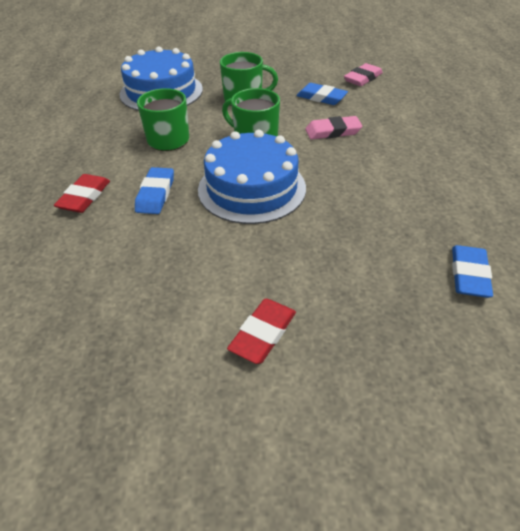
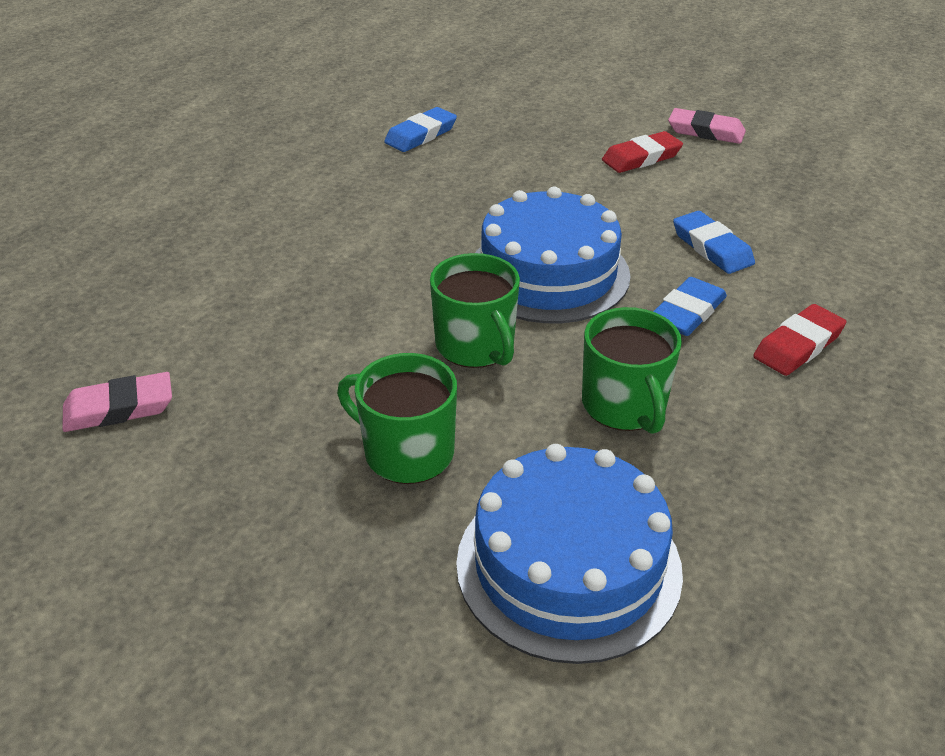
camera: 150 degrees left, 5 degrees down
blue eraser [297,83,348,105] -> blue eraser moved to [673,211,755,274]
pink eraser [305,116,362,139] -> pink eraser moved to [668,108,746,144]

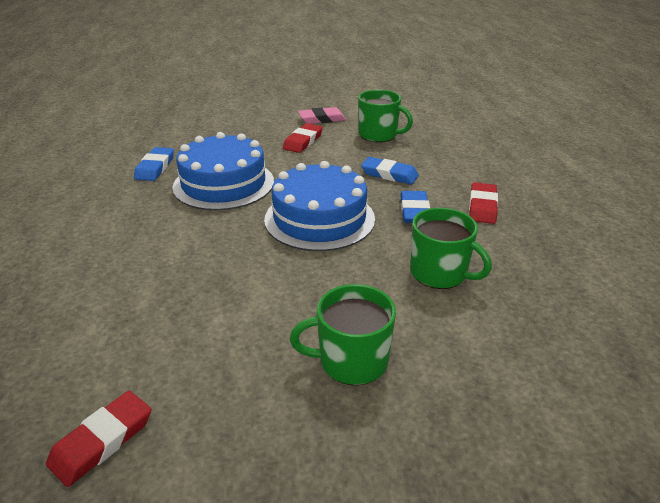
camera: 35 degrees left, 5 degrees down
pink eraser [62,372,172,432] -> red eraser [46,391,151,487]
green mug [430,253,520,368] -> green mug moved to [358,90,413,142]
blue cake [456,444,683,664] -> blue cake moved to [172,132,274,211]

